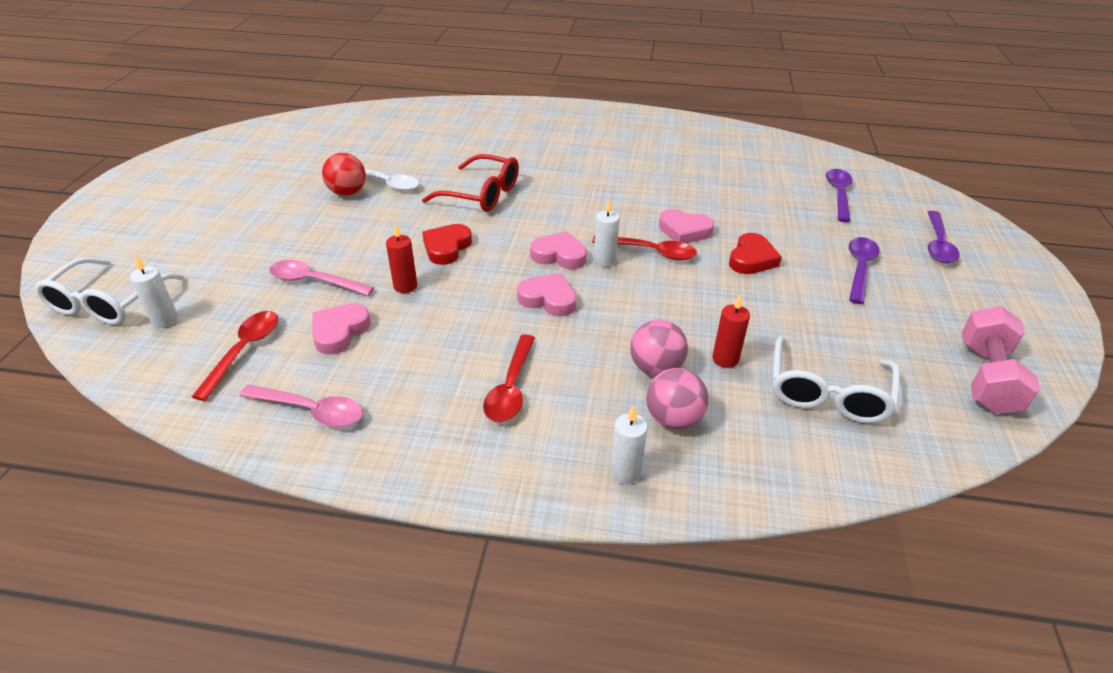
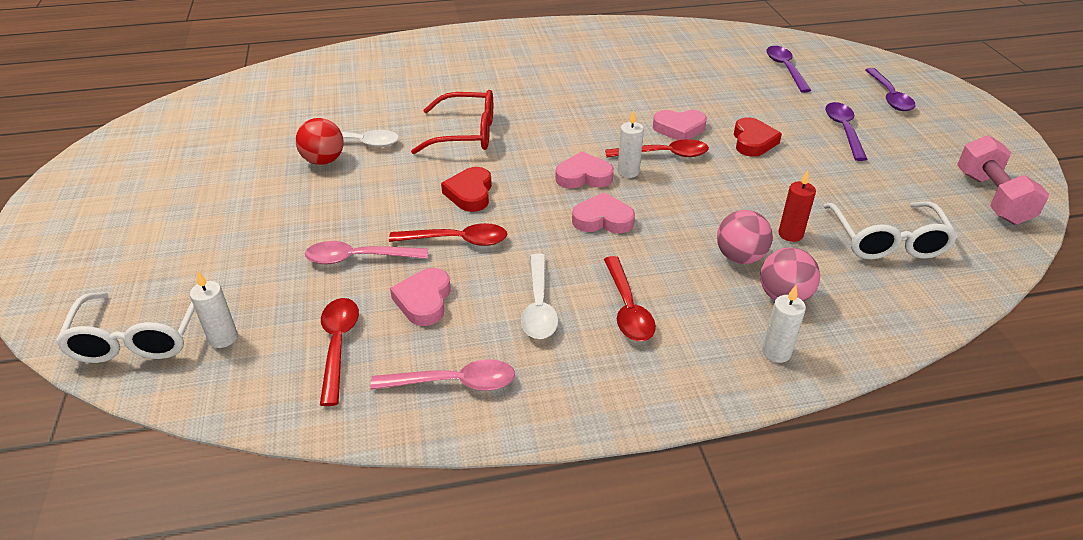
camera: 20 degrees left, 0 degrees up
red candle [386,223,417,293] -> red spoon [389,223,507,246]
none -> white spoon [521,254,558,339]

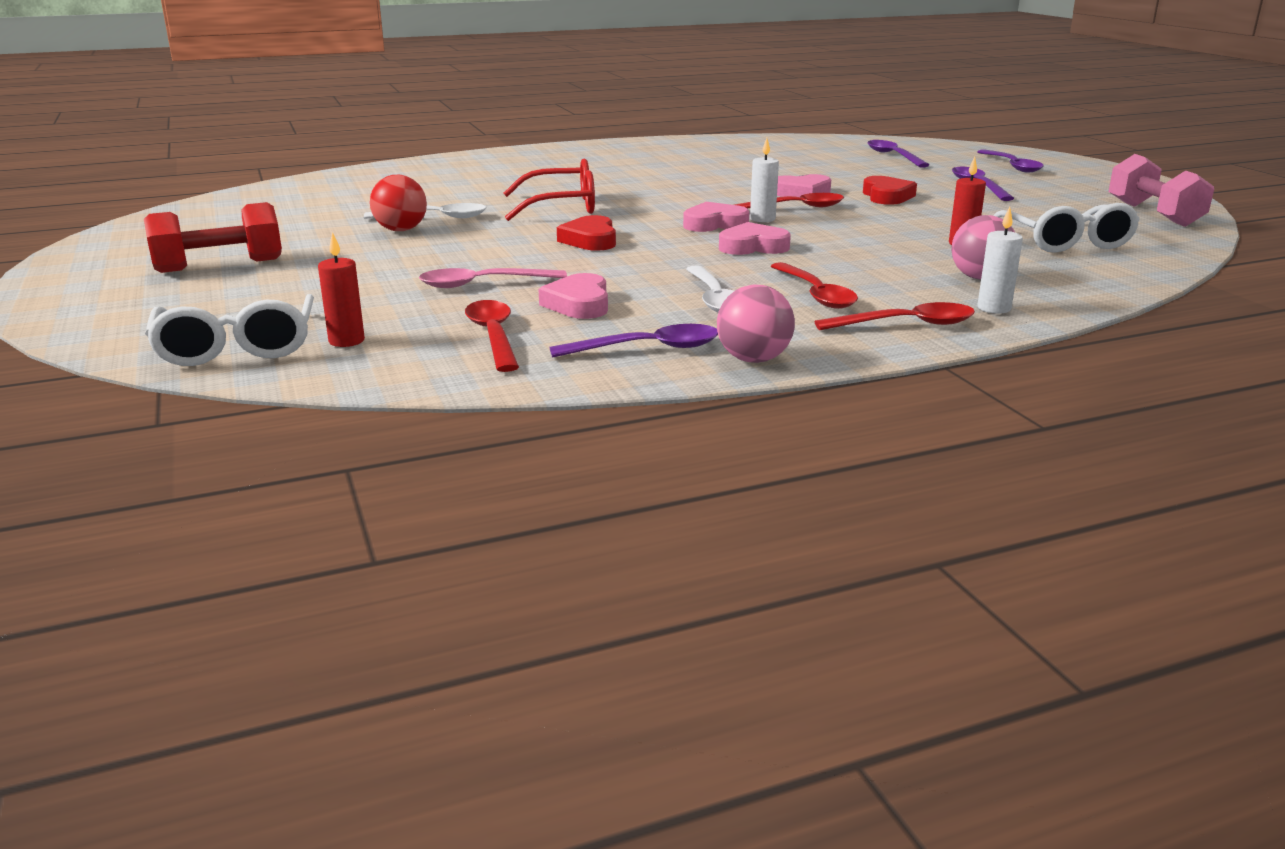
camera: 10 degrees left, 15 degrees down
white candle [190,271,238,348] -> red candle [318,232,365,347]
pink spoon [370,359,515,391] -> purple spoon [549,324,718,358]
red spoon [389,223,507,246] -> red spoon moved to [815,302,975,330]
pink ball [717,210,773,264] -> pink ball moved to [717,285,795,363]
none -> red dumbbell [144,202,282,273]

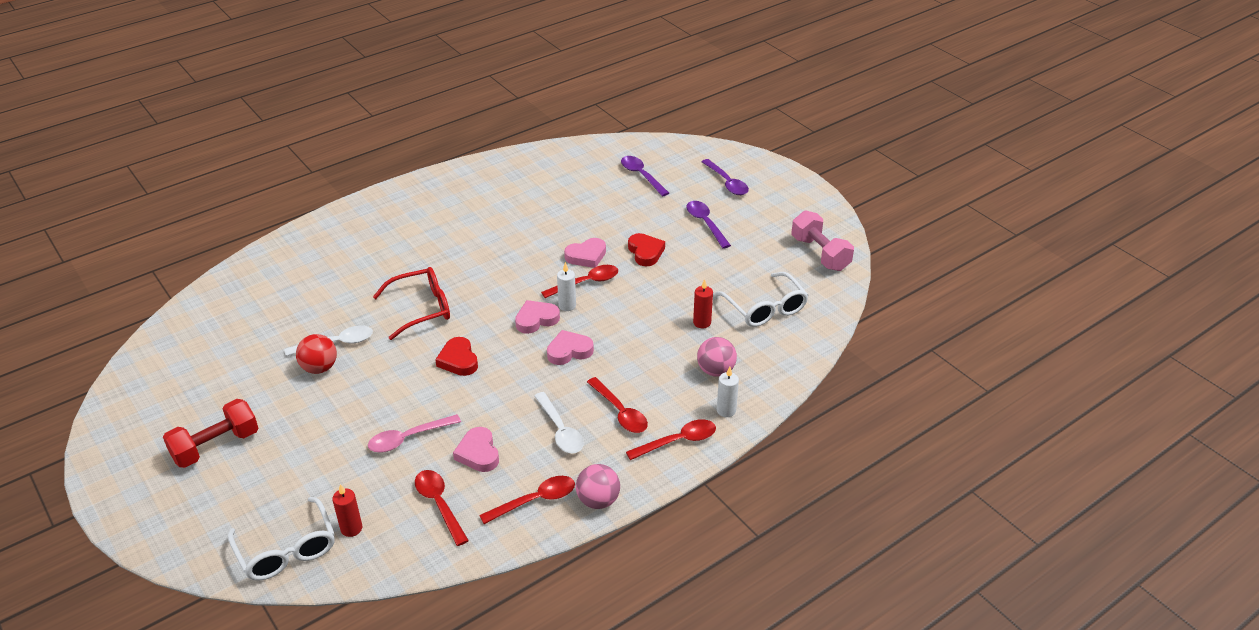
camera: 15 degrees left, 15 degrees up
purple spoon [549,324,718,358] -> red spoon [479,476,575,524]

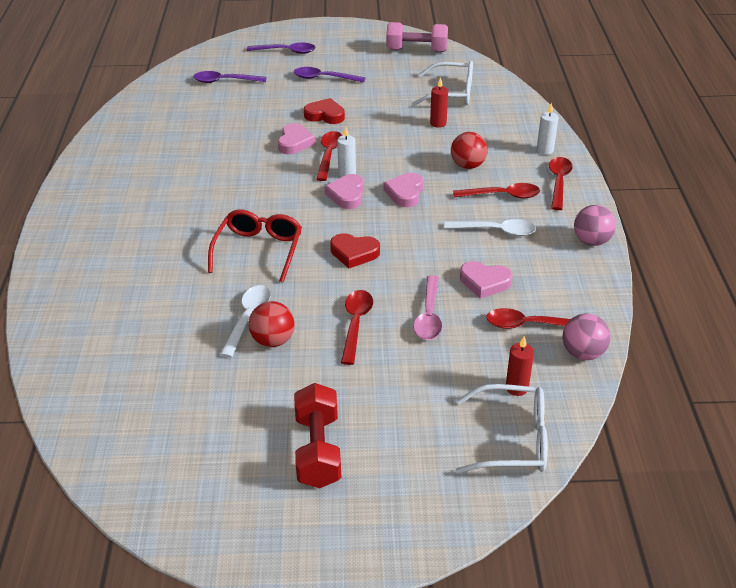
camera: 55 degrees left, 0 degrees up
red spoon [479,476,575,524] -> red spoon moved to [341,290,373,365]
pink ball [697,337,737,377] -> pink ball moved to [562,314,610,360]
none -> red ball [451,132,488,169]

